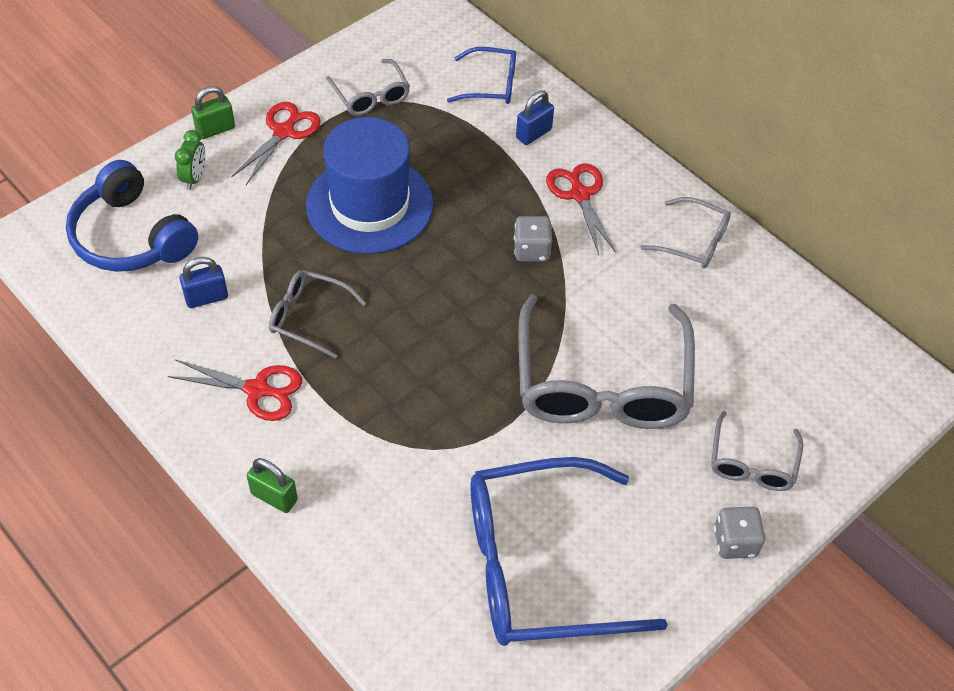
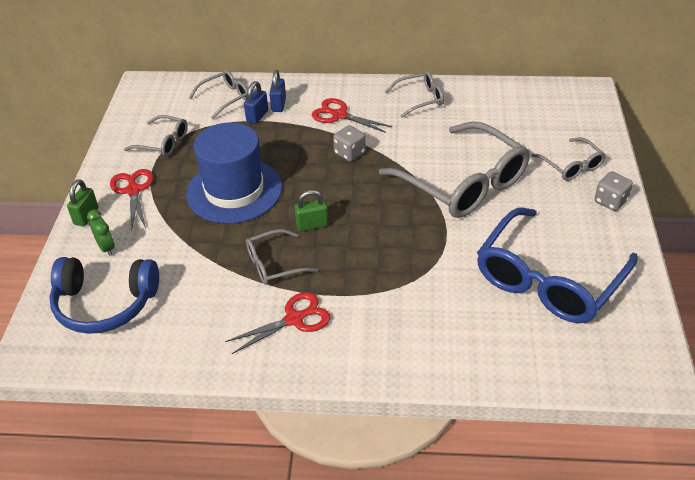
camera: 40 degrees left, 10 degrees down
blue padlock [179,257,228,308] -> blue padlock moved to [244,81,268,124]
green padlock [246,458,298,513] -> green padlock moved to [295,190,329,232]
blue glasses [447,47,516,104] -> grey glasses [189,70,248,119]

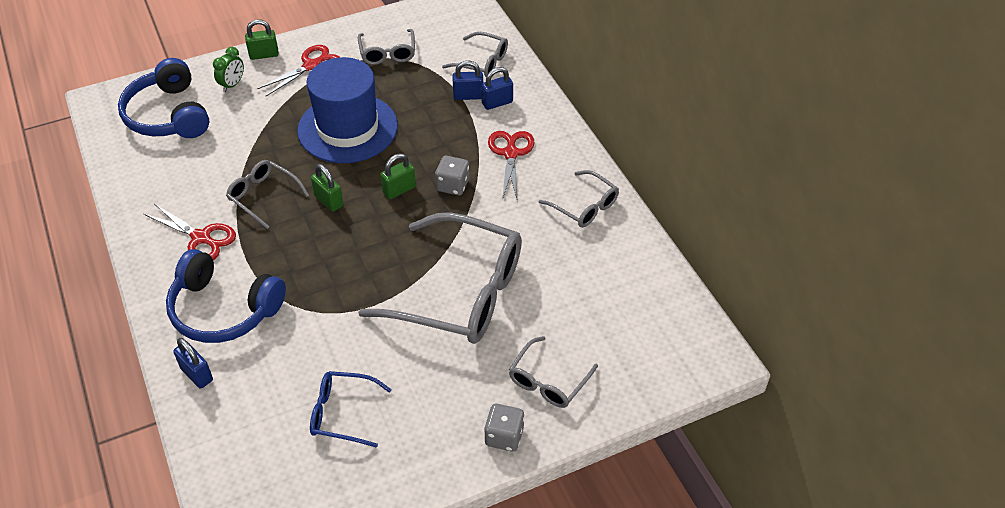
camera: 60 degrees right, 5 degrees up
grey glasses [379,121,530,218] -> grey glasses turned 90 degrees counterclockwise [358,212,522,344]
blue glasses [477,208,638,323] -> blue glasses [310,371,392,448], size x0.49
none -> blue headphones [166,249,286,343]
none -> blue padlock [173,338,213,389]
none -> green padlock [380,153,416,199]

